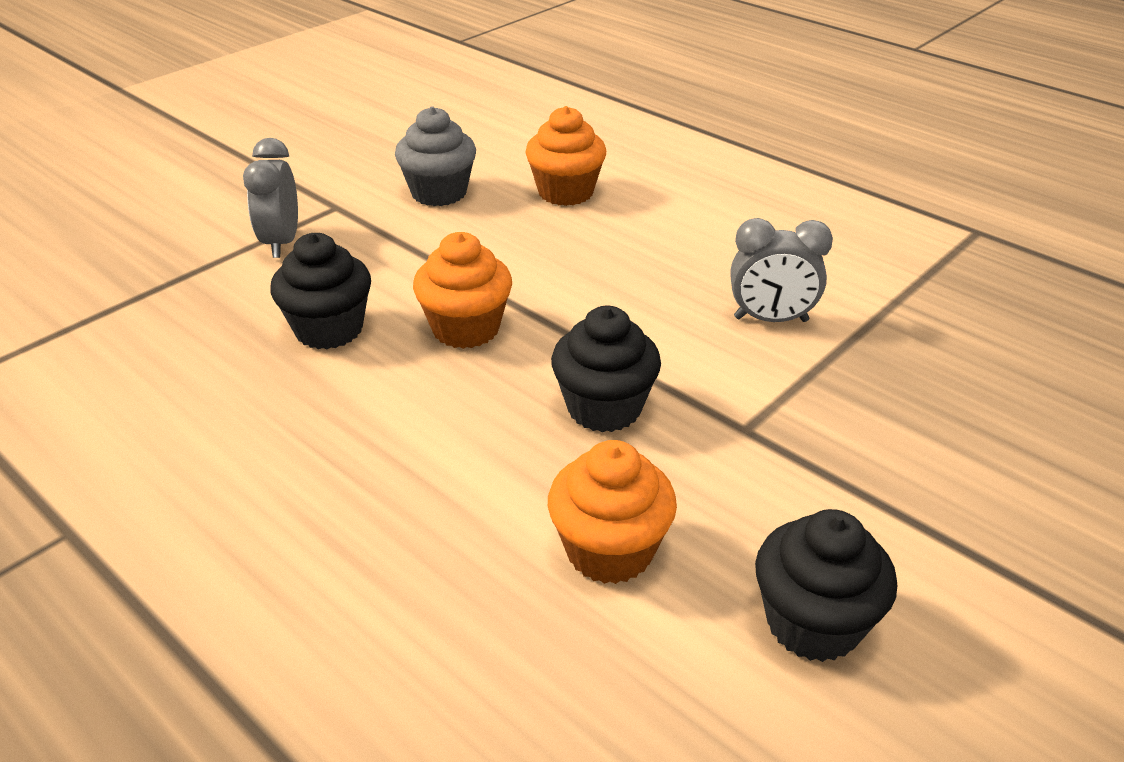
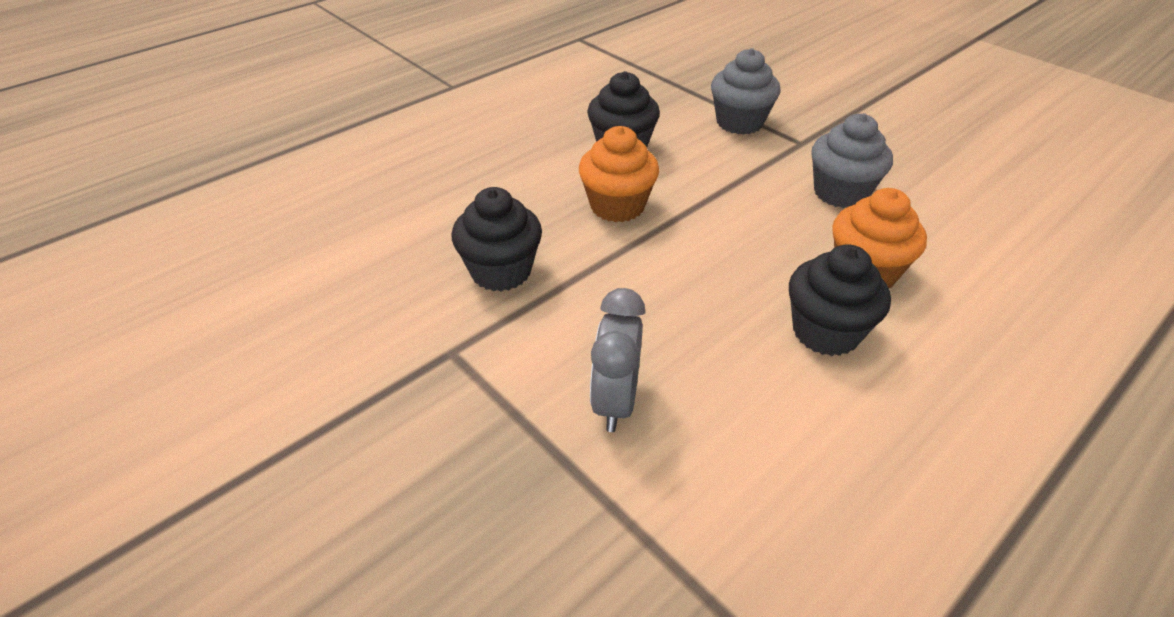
camera: 95 degrees right, 5 degrees up
grey clock [243,138,298,258] -> grey cupcake [711,48,781,135]
orange cupcake [548,440,677,584] -> none
black cupcake [755,509,897,662] -> black cupcake moved to [789,244,891,356]

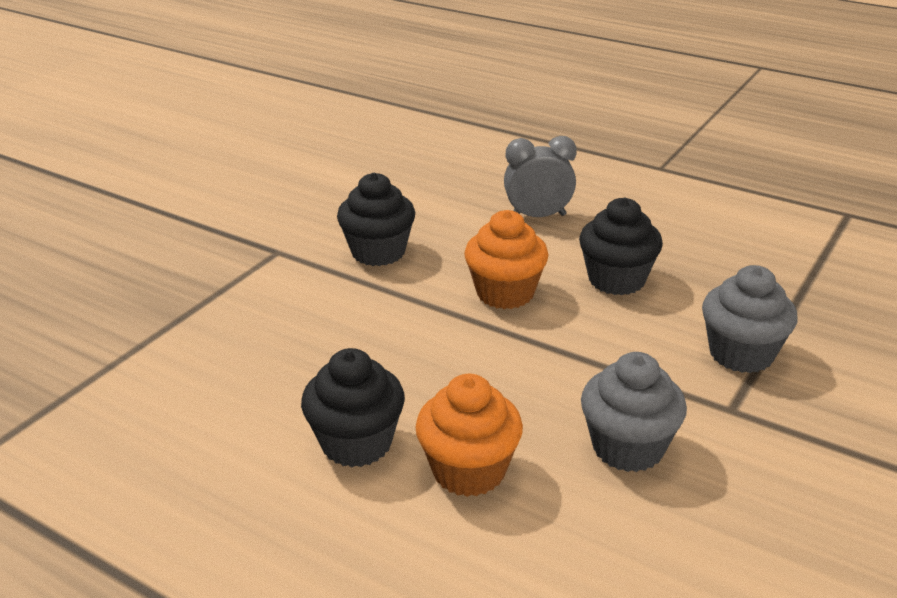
camera: 75 degrees right, 10 degrees down
grey clock [590,288,645,432] -> grey clock moved to [504,136,577,217]

